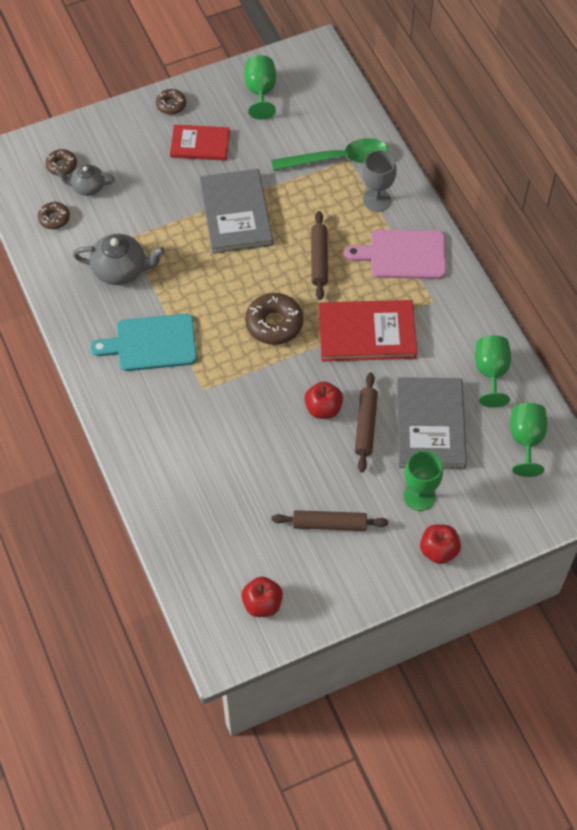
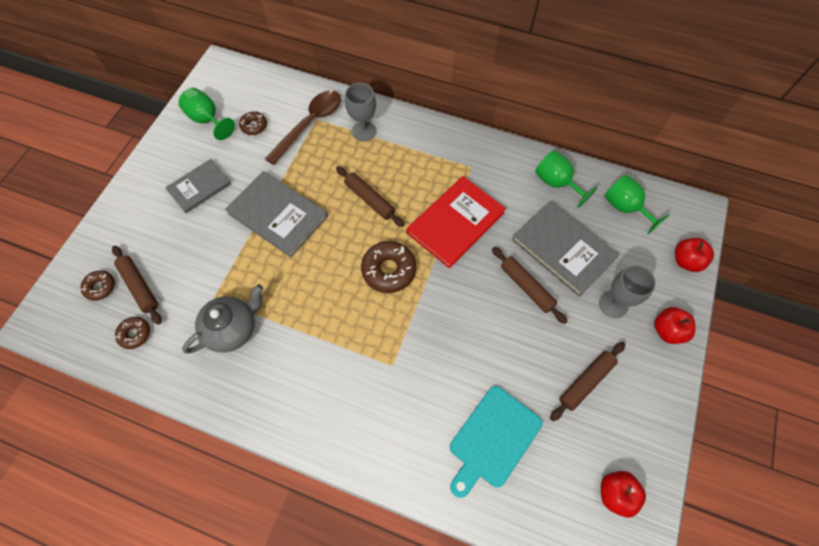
camera: 45 degrees left, 5 degrees up
grey teapot [56,164,115,196] -> brown rolling pin [112,246,162,325]
turquoise cutting board [90,314,197,371] -> turquoise cutting board moved to [450,386,542,498]
brown donut [156,89,186,115] -> brown donut moved to [239,111,267,135]
red book [170,124,230,161] -> grey book [165,159,231,213]
green spoon [271,138,388,171] -> brown spoon [265,91,341,165]
red apple [305,382,343,419] -> red apple moved to [675,238,714,272]
pink cutting board [344,229,446,279] -> none
green goblet [404,451,443,511] -> grey goblet [599,265,656,318]

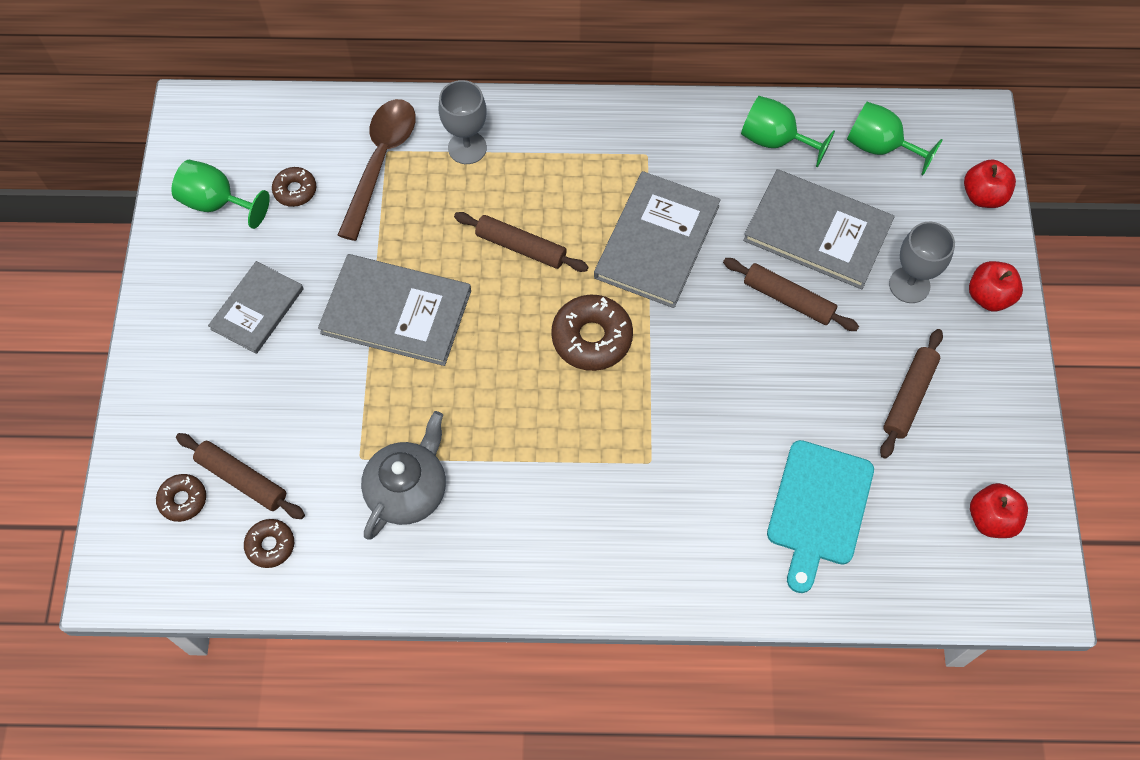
camera: 20 degrees left, 0 degrees up
red book [406,176,506,268] -> grey book [594,171,721,308]

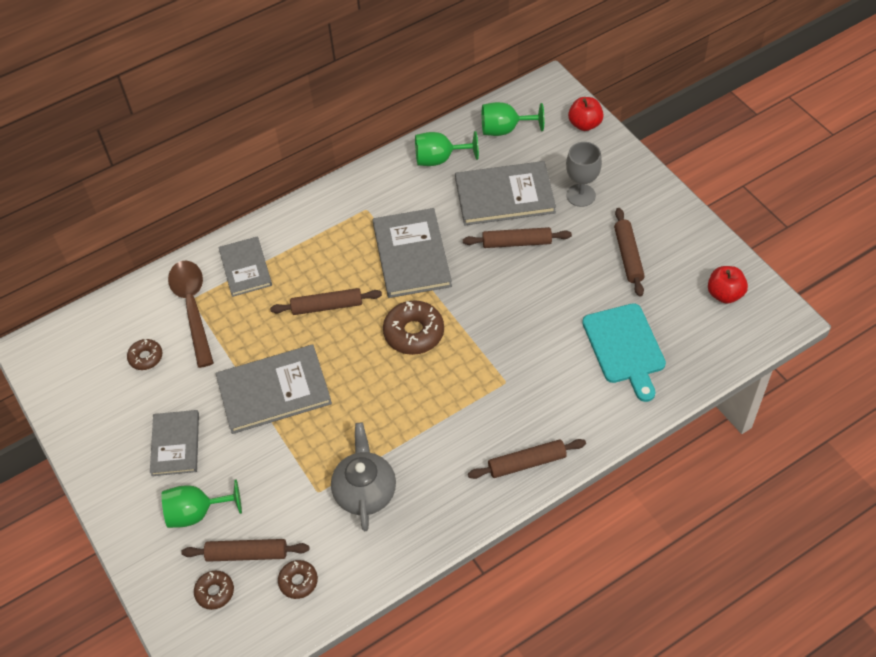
camera: 30 degrees left, 10 degrees down
green goblet [171,160,270,229] -> green goblet moved to [162,479,242,528]
grey goblet [438,80,487,164] -> grey book [218,237,272,297]
red apple [969,261,1023,312] -> none
none -> brown rolling pin [468,439,586,479]

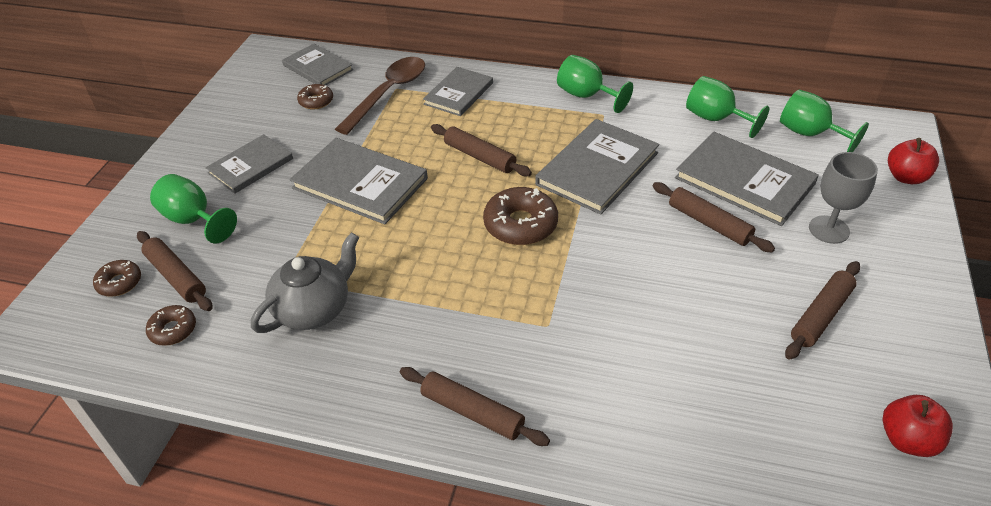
camera: 45 degrees right, 10 degrees down
turquoise cutting board [582,303,666,402] -> none
none -> grey book [282,44,353,85]
none -> green goblet [557,55,633,113]

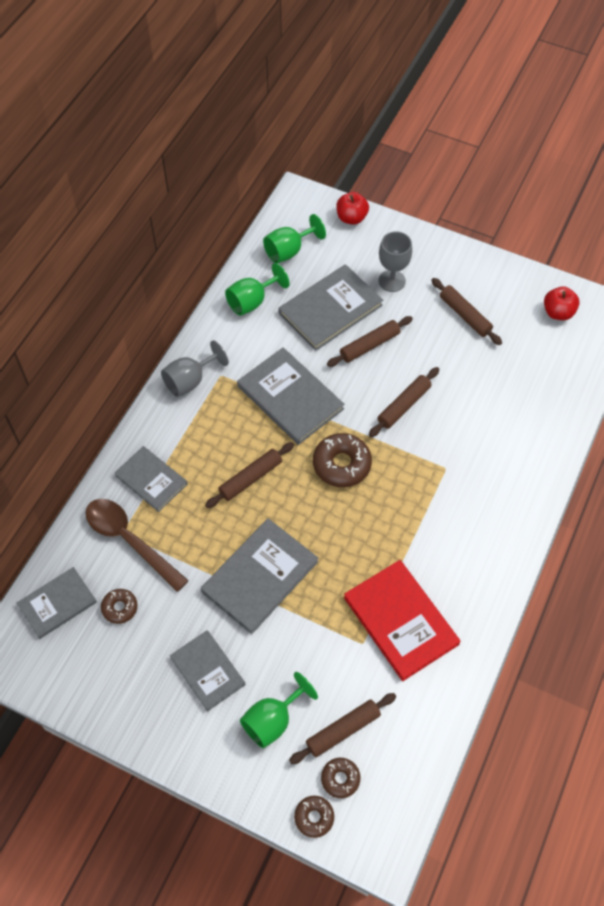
camera: 80 degrees left, 15 degrees up
brown donut [146,305,196,346] -> brown donut moved to [294,796,334,838]
grey teapot [251,233,359,333] -> red book [344,560,461,681]
brown rolling pin [400,367,550,446] -> brown rolling pin moved to [369,367,439,437]
green goblet [557,55,633,113] -> grey goblet [161,340,229,397]

